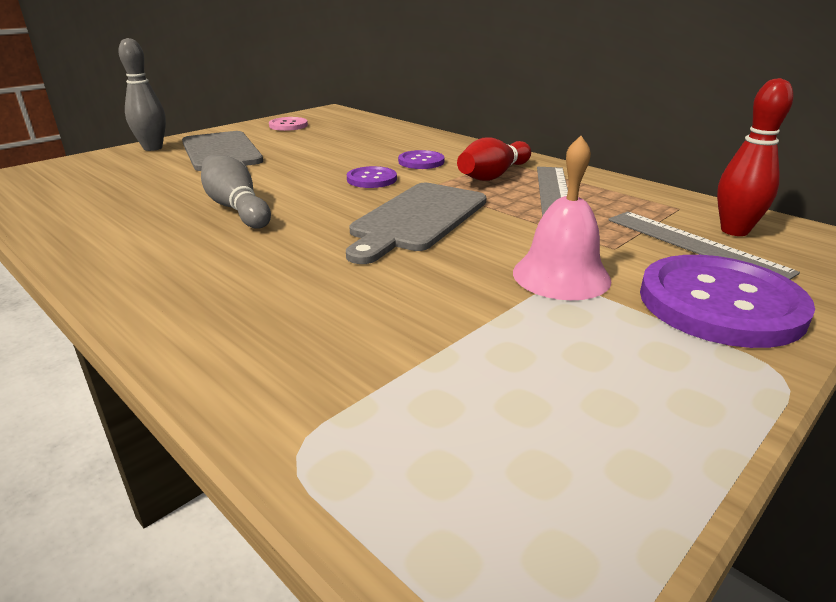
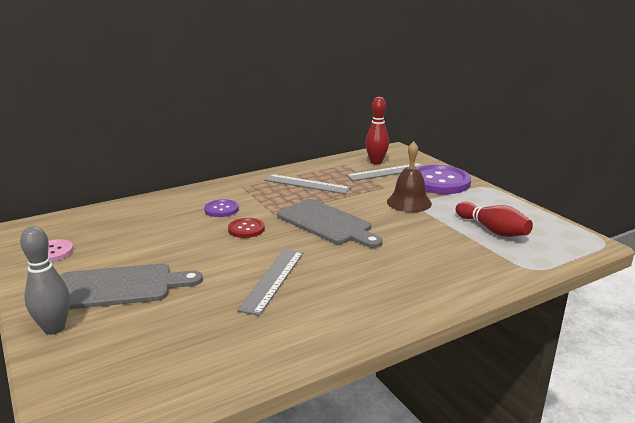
camera: 75 degrees left, 5 degrees down
grey bowling pin [201,155,271,229] -> grey ruler [237,249,303,316]
purple button [347,166,397,188] -> red button [228,218,265,238]
red bowling pin [457,137,531,181] -> red bowling pin moved to [456,202,533,237]
pink bell [513,136,611,300] -> brown bell [387,141,432,212]

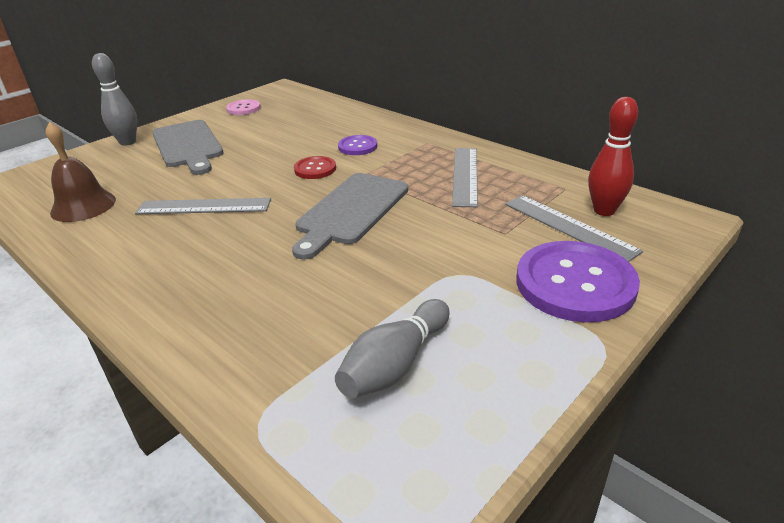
camera: 75 degrees right, 10 degrees up
brown bell [387,141,432,212] -> brown bell moved to [45,122,116,222]
red bowling pin [456,202,533,237] -> grey bowling pin [335,299,450,398]

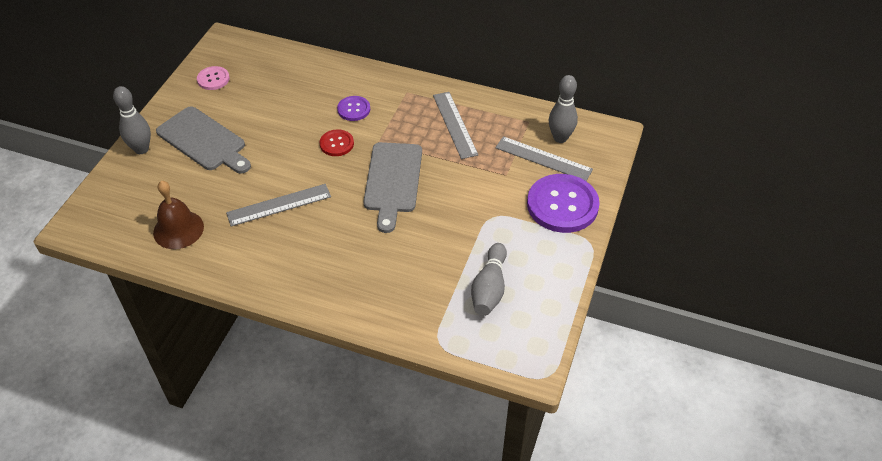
camera: 25 degrees left, 15 degrees up
red bowling pin [588,97,638,216] -> grey bowling pin [549,75,578,143]

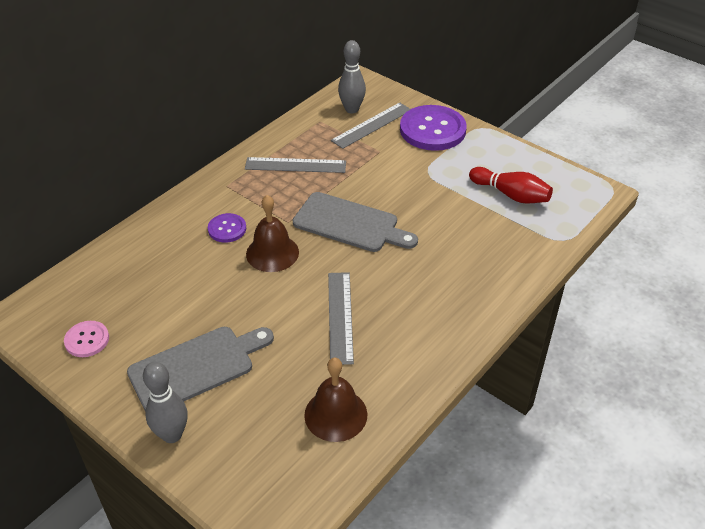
camera: 70 degrees left, 5 degrees down
red button [320,129,354,156] -> brown bell [246,195,299,272]
grey bowling pin [471,243,507,316] -> red bowling pin [469,167,553,204]

